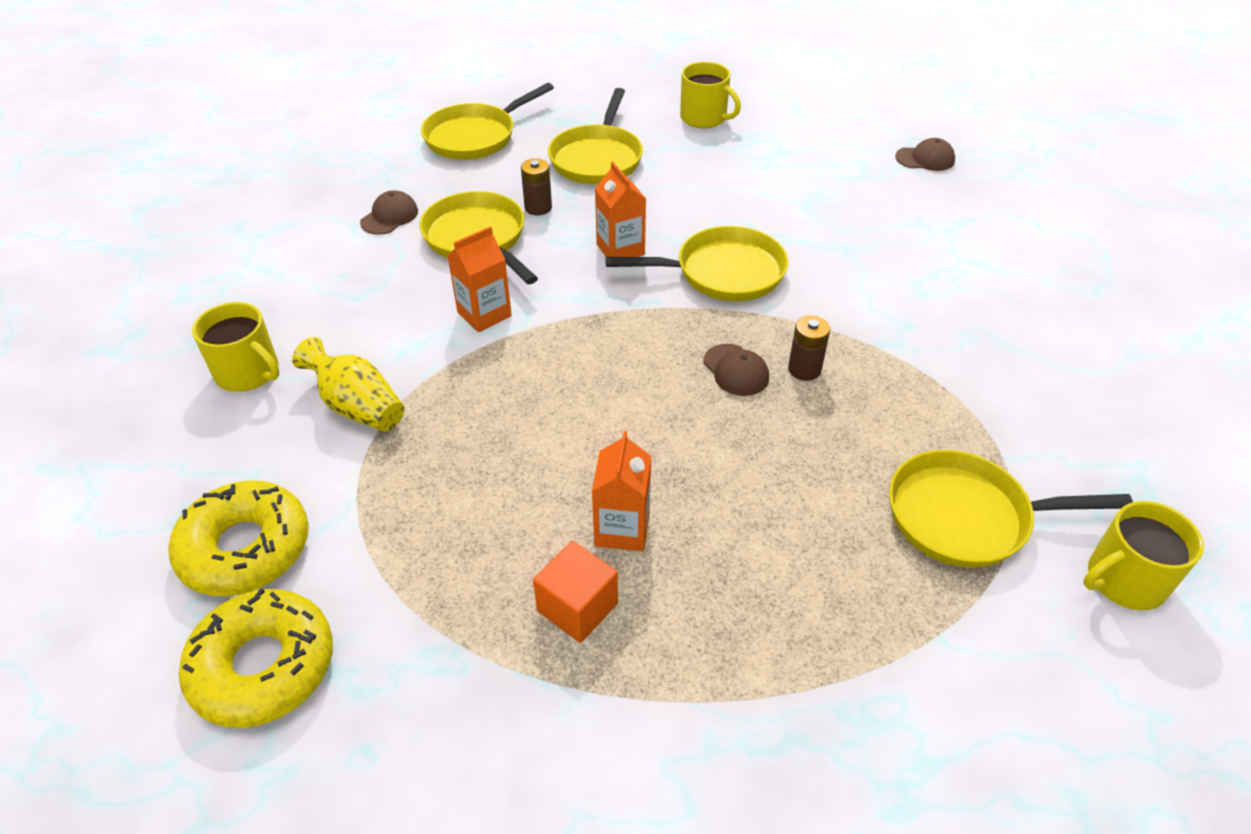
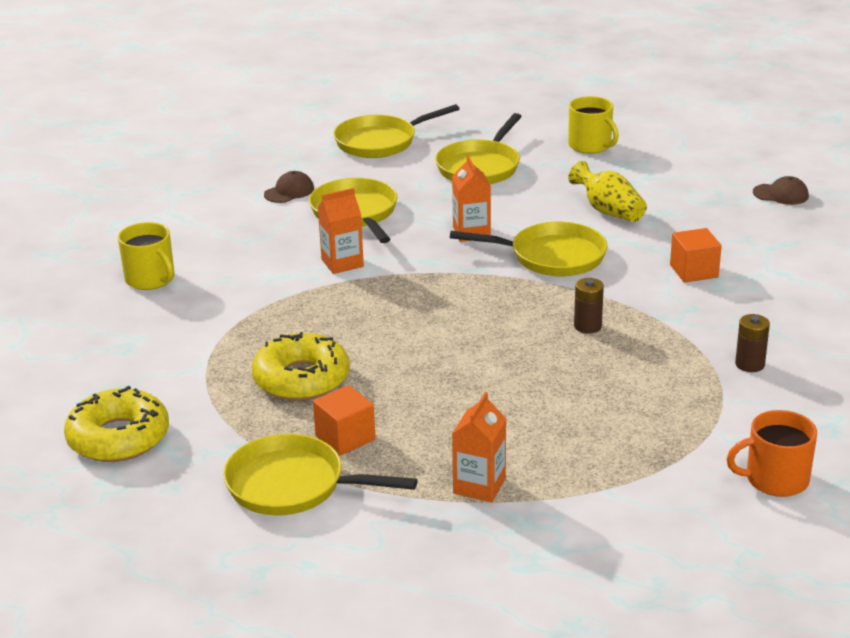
camera: 15 degrees right, 15 degrees down
yellow donut [168,480,309,597] -> yellow donut moved to [252,332,350,401]
yellow vase [292,337,404,432] -> yellow vase moved to [568,161,647,222]
brown battery [521,158,552,215] -> brown battery moved to [735,314,770,372]
orange carton [592,431,651,551] -> orange carton moved to [452,392,506,502]
brown cap [703,344,769,396] -> none
yellow pan [889,450,1133,568] -> yellow pan moved to [223,434,417,515]
yellow mug [1083,501,1204,610] -> orange mug [727,410,817,497]
none -> orange cube [670,228,722,283]

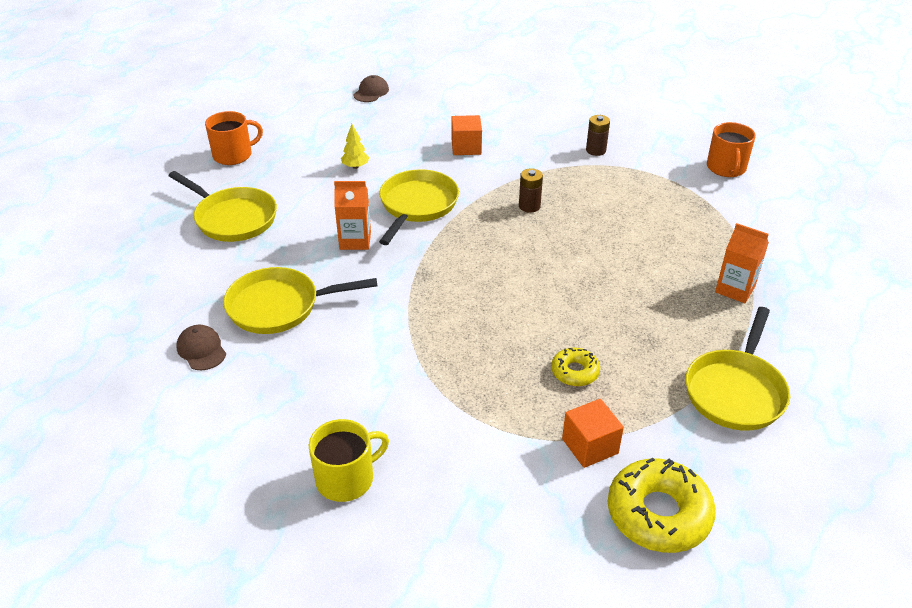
camera: 80 degrees left, 10 degrees up
yellow donut [252,332,350,401] -> yellow donut [551,348,600,386], size x0.54
orange cube [313,385,376,456] -> orange cube moved to [562,399,624,468]
orange carton [318,188,364,274] -> none
yellow pan [334,104,459,158] -> none
yellow mug [568,96,619,154] -> orange mug [205,111,263,165]
yellow vase [568,161,647,222] -> yellow tree [341,124,369,169]

